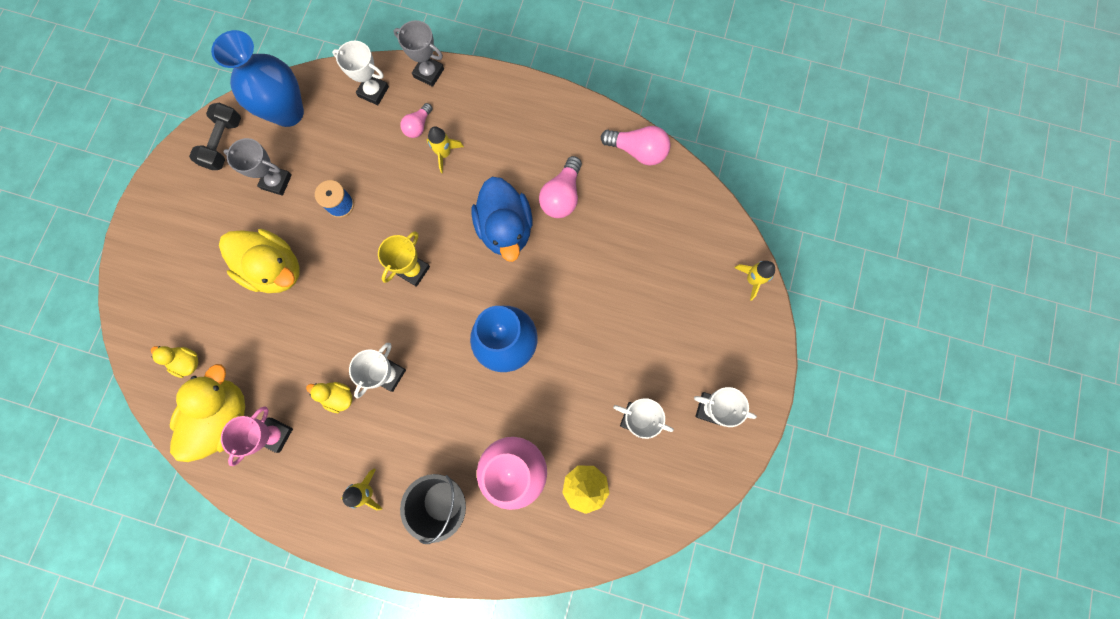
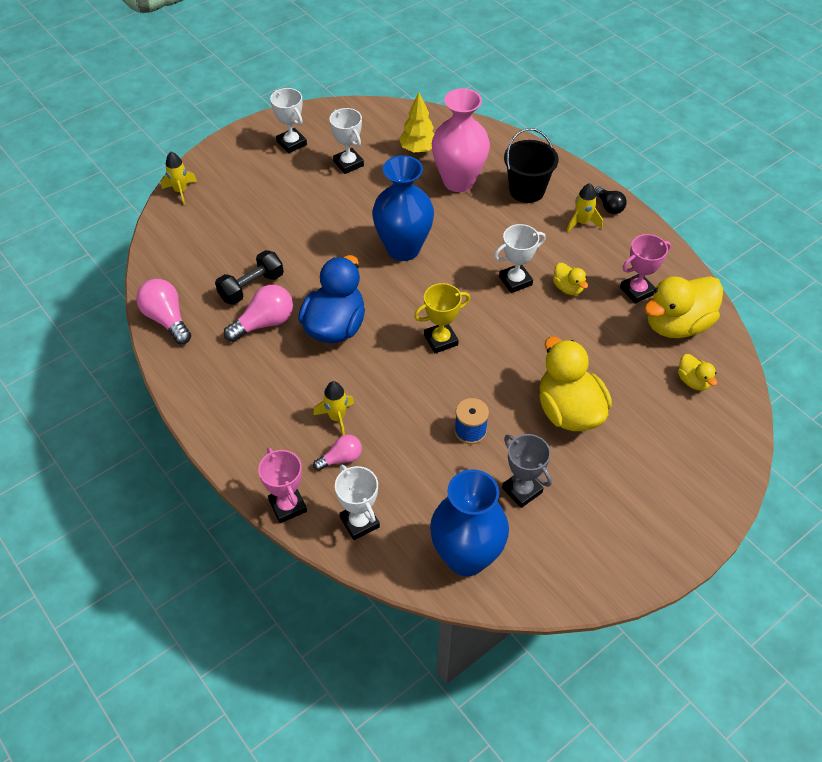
camera: 145 degrees left, 25 degrees down
black dumbbell [189,103,241,170] -> black dumbbell moved to [215,250,284,305]
grey trophy [393,20,444,87] -> pink trophy [258,448,307,523]
none -> black light bulb [595,186,627,214]

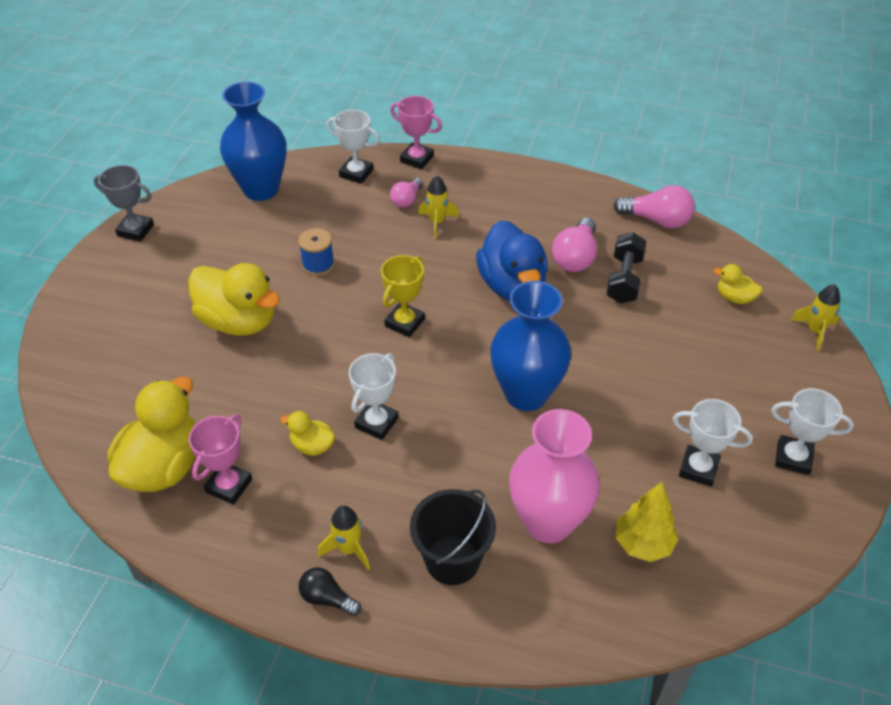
camera: 145 degrees right, 5 degrees down
grey trophy [502,434,552,508] -> grey trophy moved to [94,165,154,242]
yellow duck [678,354,717,391] -> yellow duck moved to [713,264,763,304]

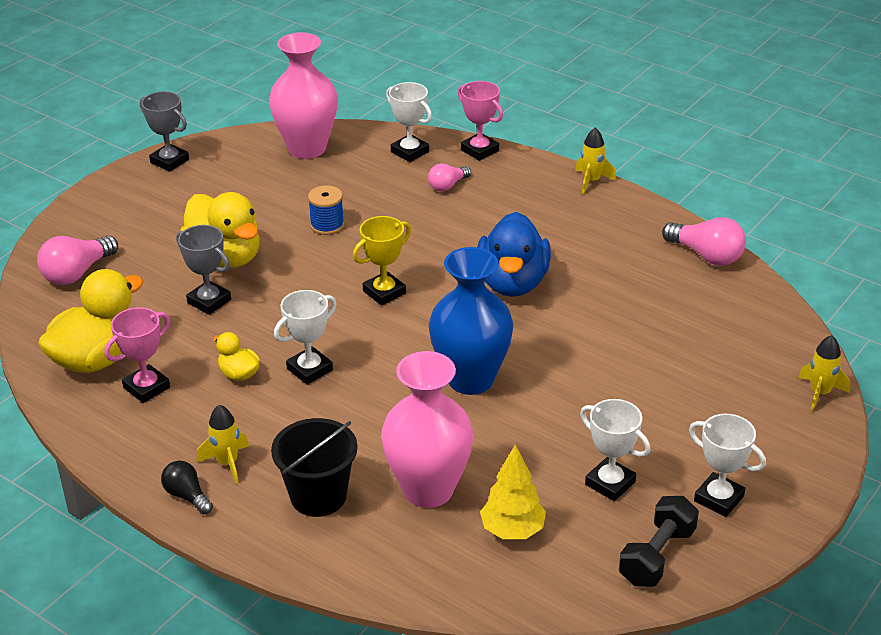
camera: 20 degrees right, 10 degrees down
blue vase [220,82,287,201] -> pink vase [269,32,338,159]
yellow rocket [418,176,459,238] -> yellow rocket moved to [575,128,616,195]
pink light bulb [552,218,597,272] -> pink light bulb moved to [37,235,118,285]
black dumbbell [606,232,647,304] -> black dumbbell moved to [619,496,699,587]
yellow duck [713,264,763,304] -> none
none -> grey trophy [176,225,231,315]

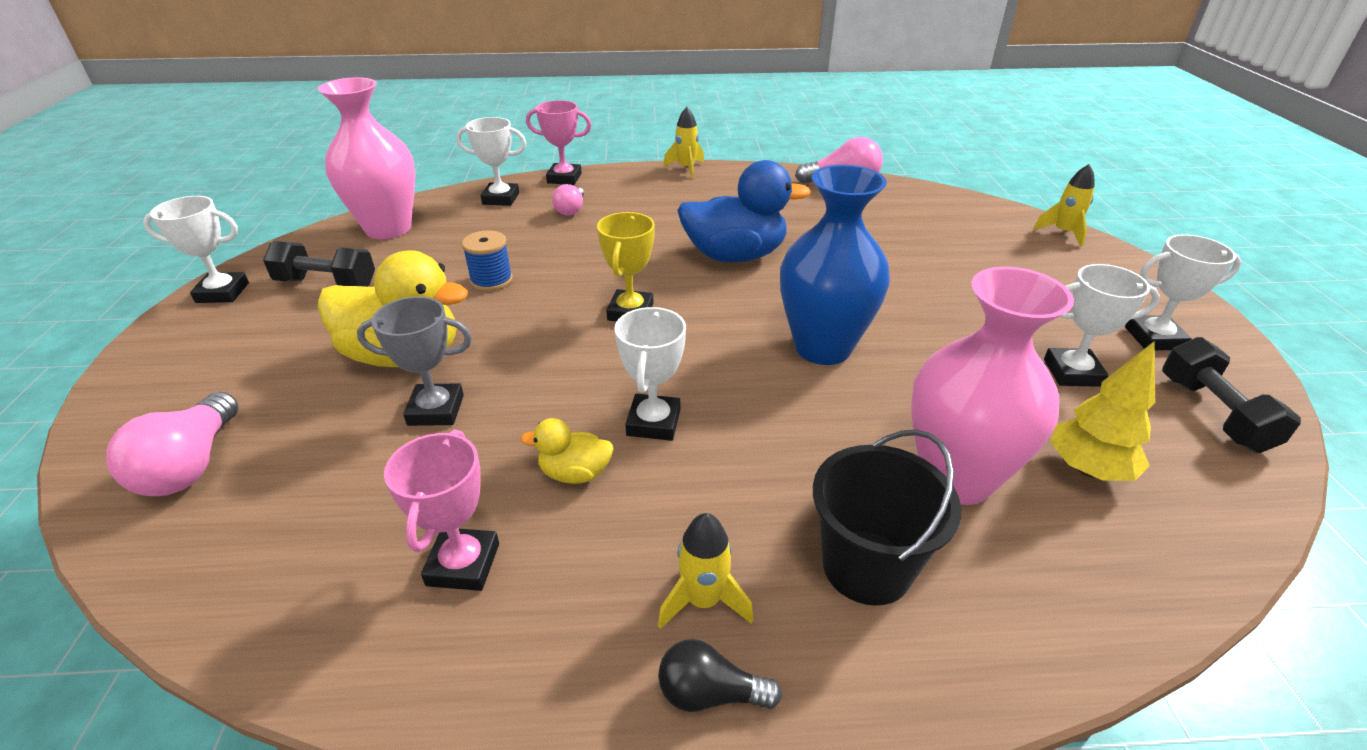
camera: 40 degrees left, 0 degrees up
yellow duck [38,269,143,373] -> none
grey trophy [140,91,189,172] -> white trophy [143,196,249,303]
blue duck [477,212,551,297] -> blue duck turned 60 degrees counterclockwise [677,160,811,262]
none -> black dumbbell [263,241,375,287]

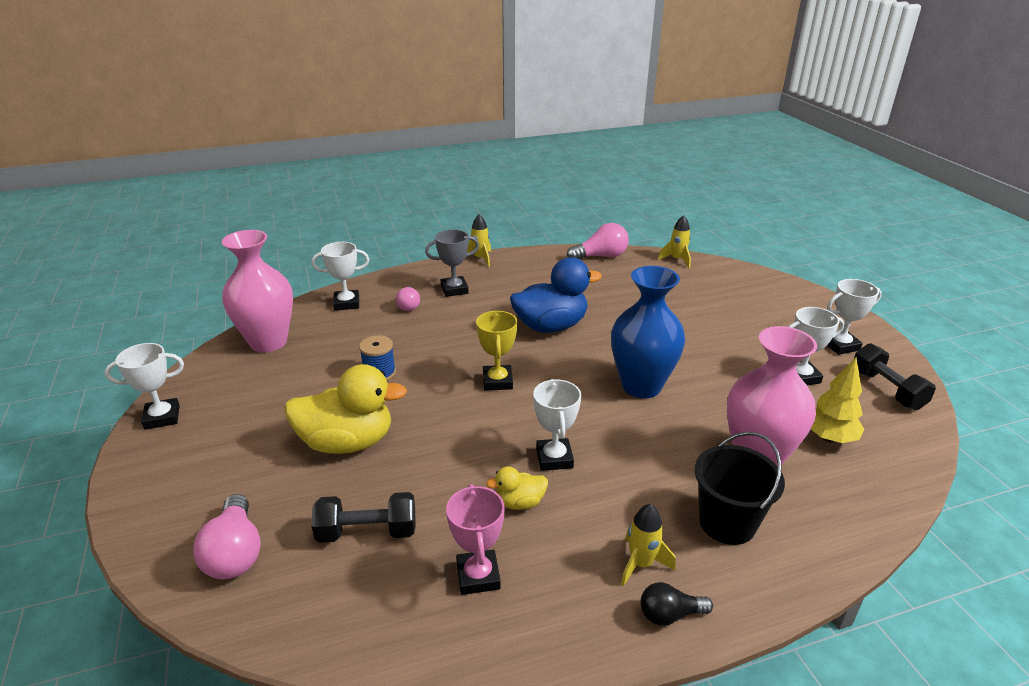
camera: 15 degrees left, 5 degrees down
black dumbbell [263,241,375,287] -> black dumbbell moved to [311,492,415,543]
grey trophy [357,296,472,426] -> grey trophy moved to [425,229,479,297]
pink trophy [526,100,592,185] -> none
yellow rocket [1033,164,1095,247] -> yellow rocket moved to [658,215,691,268]

